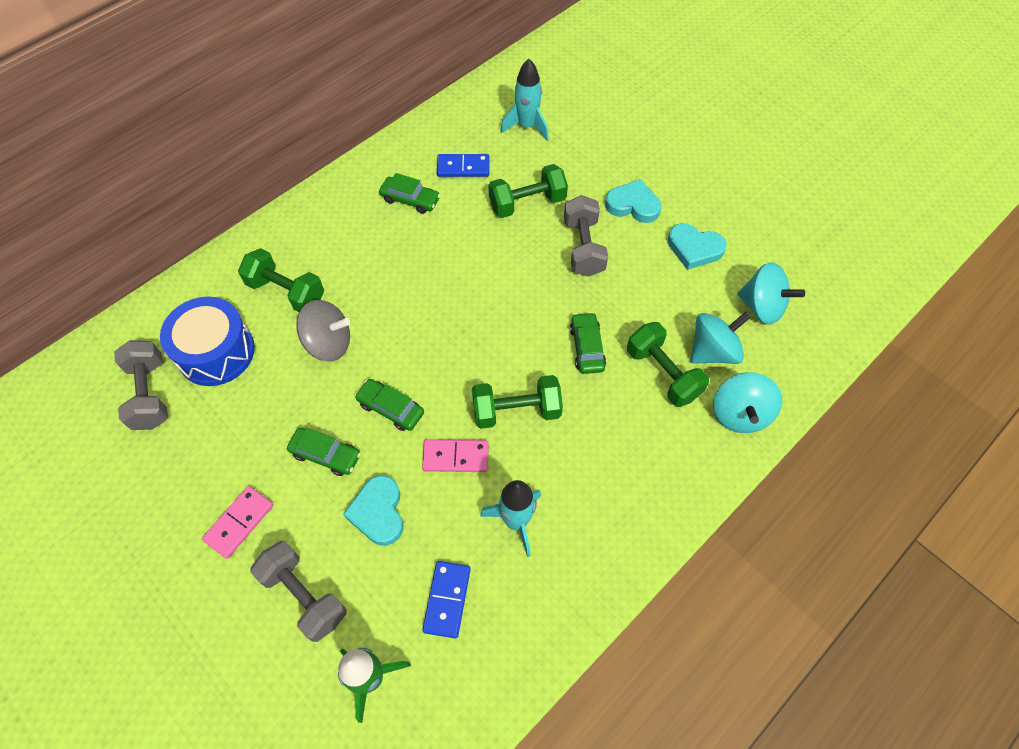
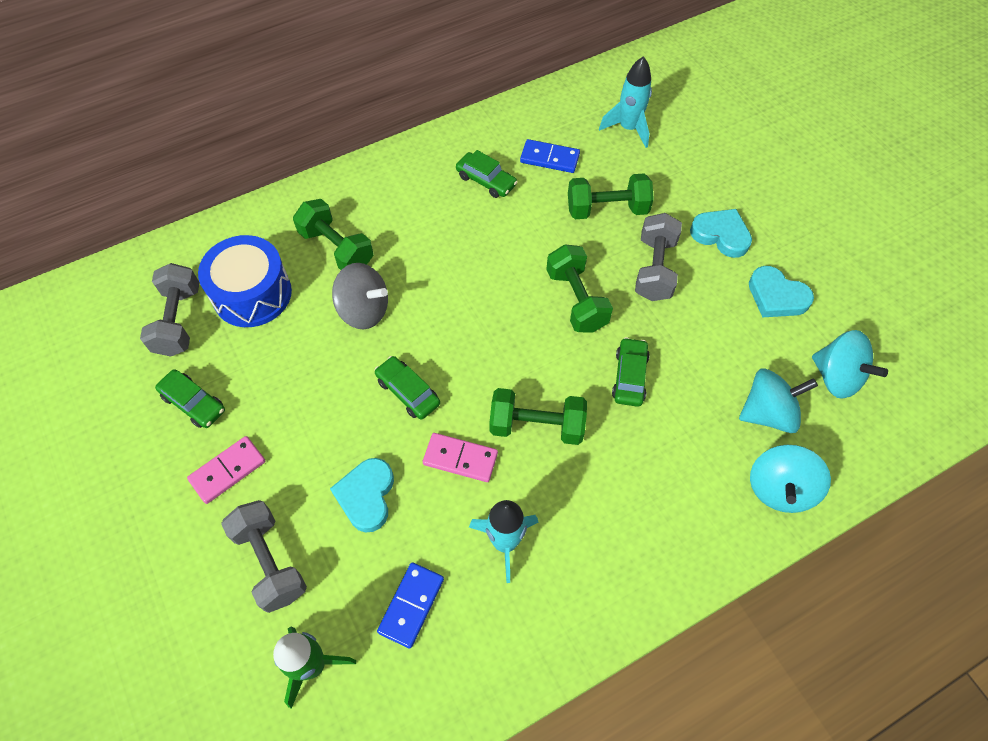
camera: 15 degrees right, 0 degrees up
green car [287,428,361,476] -> green car moved to [155,369,225,428]
green dumbbell [627,322,709,407] -> green dumbbell moved to [546,244,613,333]

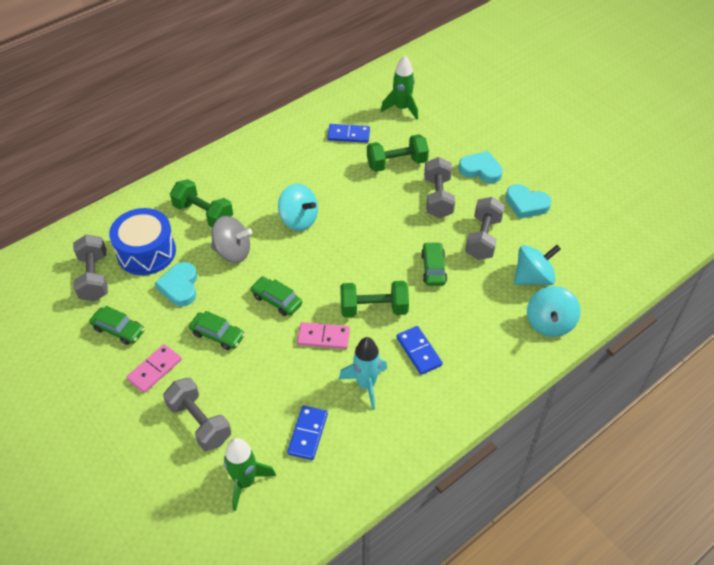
camera: 10 degrees left, 10 degrees down
turquoise heart [330,458,394,533] -> turquoise heart moved to [155,262,197,307]
green car [456,150,518,198] -> green car moved to [189,311,245,350]
green dumbbell [546,244,613,333] -> none
turquoise rocket [599,56,652,148] -> green rocket [381,56,418,120]
turquoise spinning top [812,330,888,399] -> turquoise spinning top moved to [278,184,318,231]
none -> blue domino [397,326,443,375]
none -> grey dumbbell [465,197,505,260]

